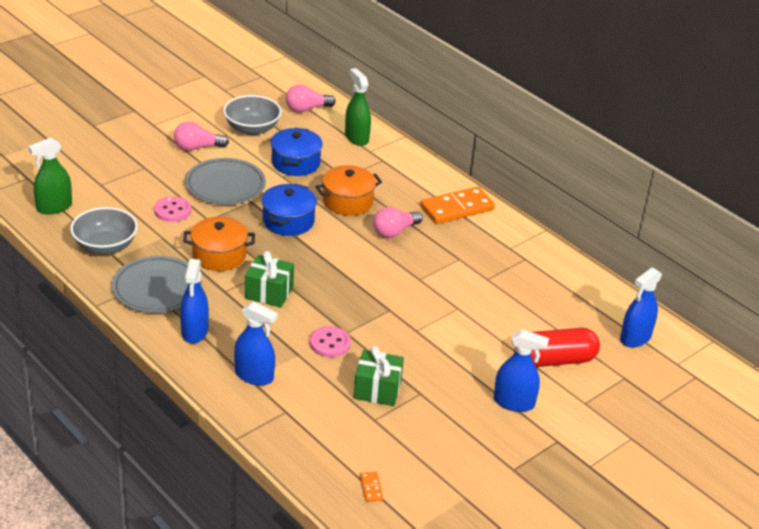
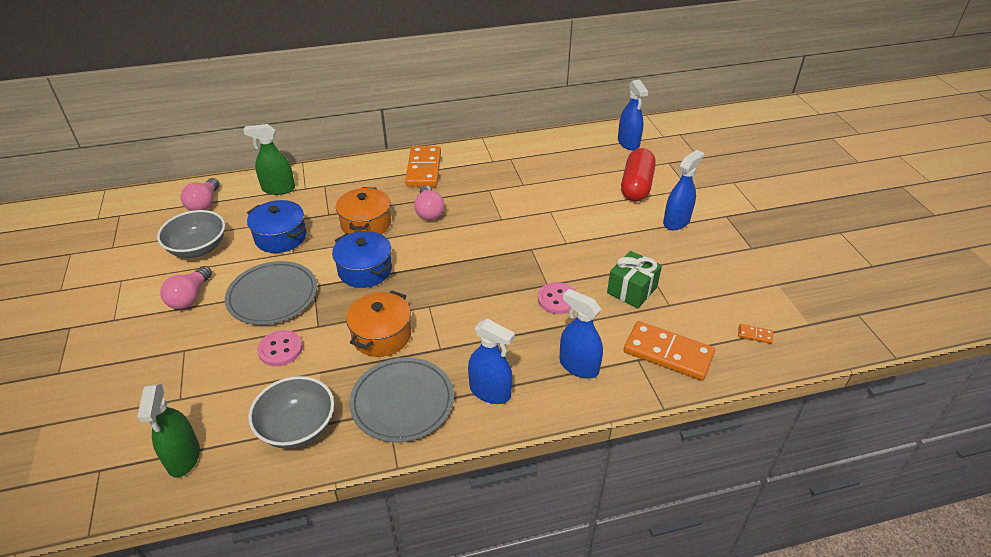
camera: 60 degrees left, 5 degrees up
blue spray bottle [234,301,278,386] -> blue spray bottle turned 105 degrees counterclockwise [559,289,603,379]
green gift [245,251,294,308] -> none
none -> orange domino [624,321,715,381]

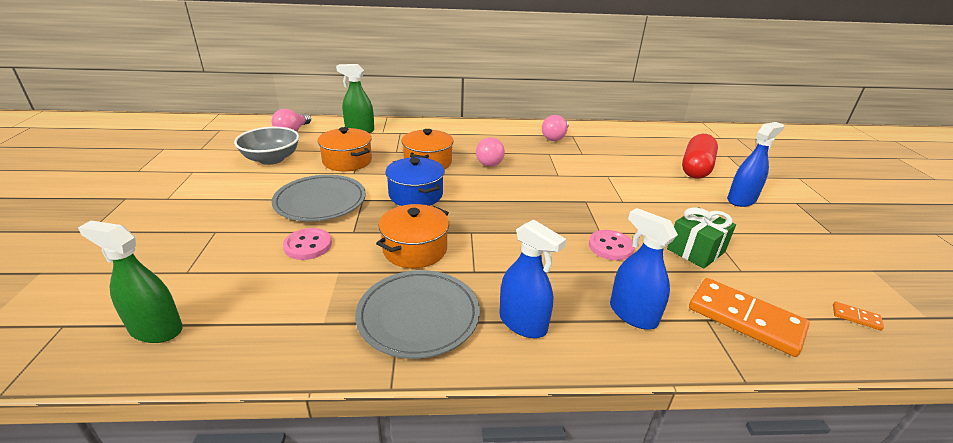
camera: 10 degrees right, 10 degrees down
green spray bottle [137,384,200,477] -> green spray bottle turned 105 degrees clockwise [78,221,183,343]
pink light bulb [160,266,212,309] -> pink light bulb moved to [542,115,569,141]
blue pot [247,200,307,253] -> orange pot [318,127,372,171]
grey bowl [248,376,334,449] -> none
orange domino [405,146,441,187] -> none
blue spray bottle [618,79,648,150] -> none

